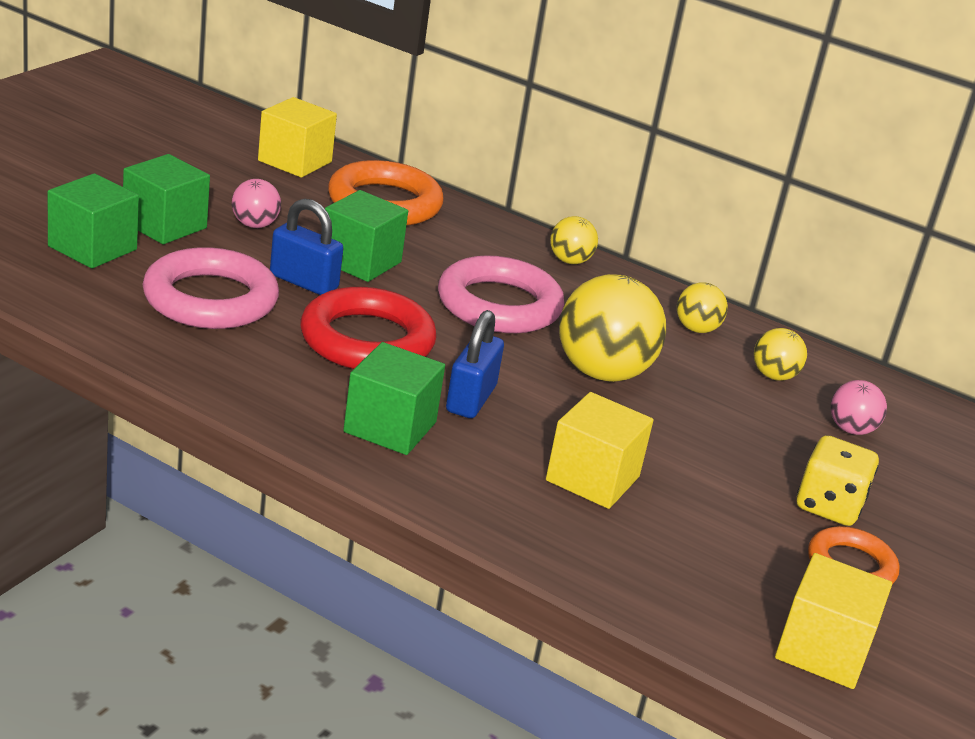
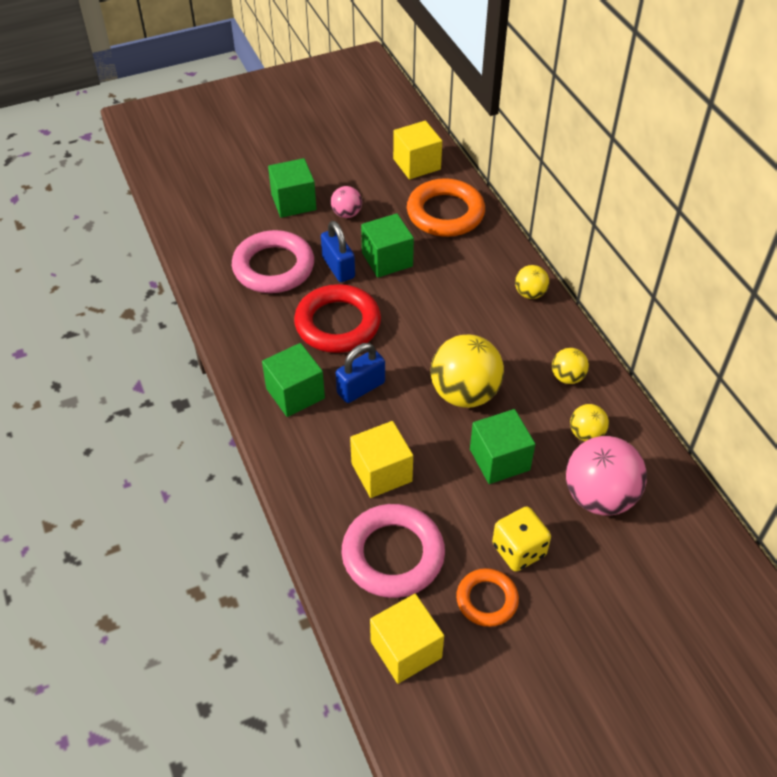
camera: 40 degrees right, 20 degrees up
green cube [48,173,139,269] -> green cube moved to [470,409,535,484]
pink ring [438,255,564,333] -> pink ring moved to [342,504,445,598]
pink ball [831,380,887,435] -> pink ball [566,436,647,516], size x1.96

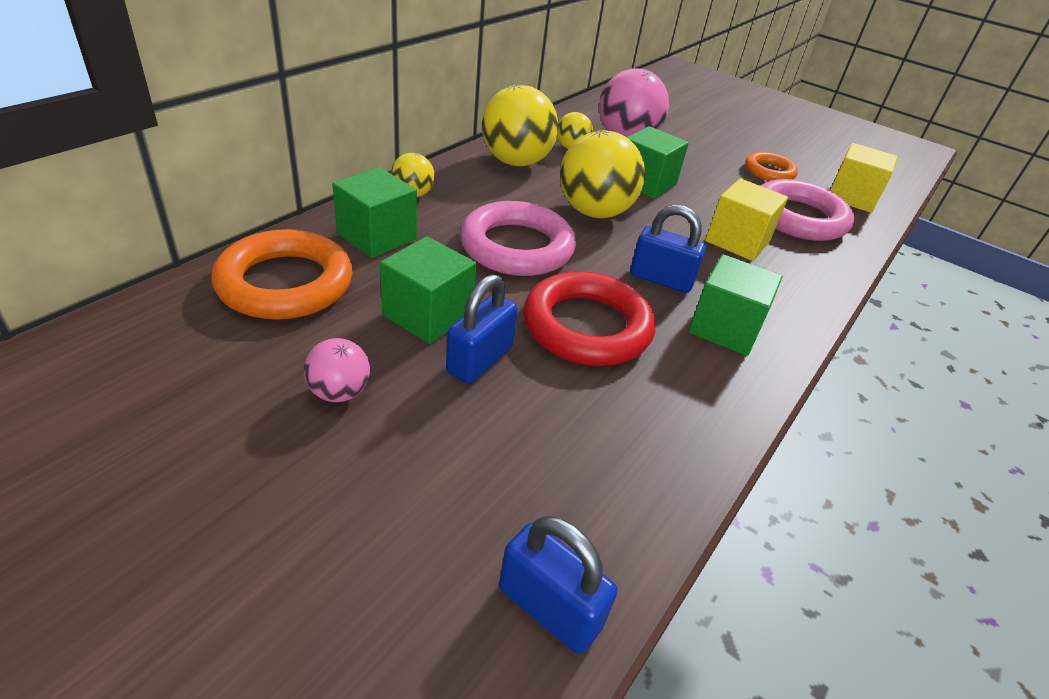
camera: 125 degrees left, 10 degrees down
pink ring [232,230,314,293] -> pink ring moved to [460,201,576,276]
green cube [268,158,316,218] -> green cube moved to [332,167,417,258]
yellow cube [393,121,442,179] -> none
yellow dice [492,506,551,572] -> none
yellow ball [552,348,589,384] -> yellow ball [482,85,558,166], size x1.96
none -> blue padlock [499,516,617,654]

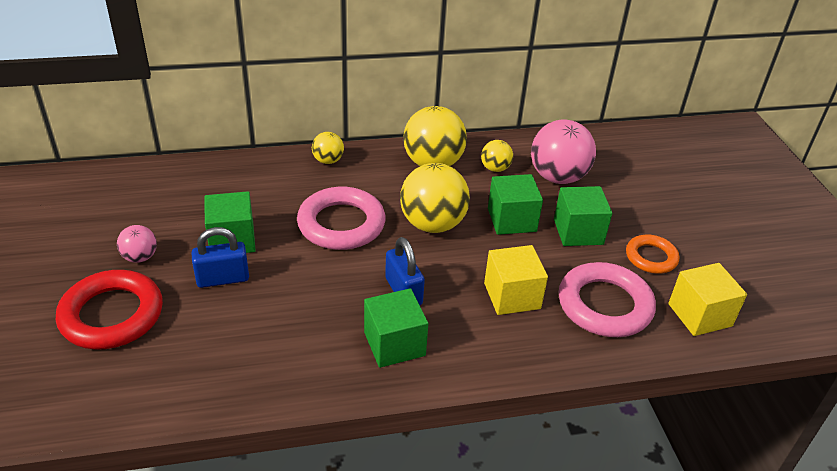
camera: 45 degrees right, 0 degrees up
orange ring [211,229,353,320] -> none
green cube [332,167,417,258] -> green cube moved to [554,186,612,246]
blue padlock [499,516,617,654] -> none
red ring [524,271,655,366] -> red ring moved to [56,270,163,350]

